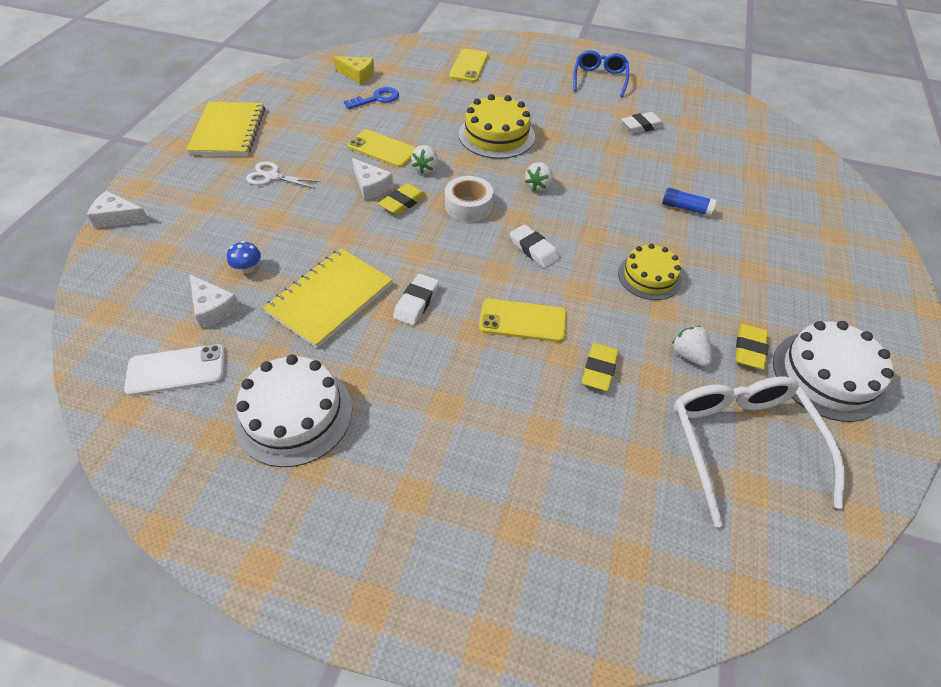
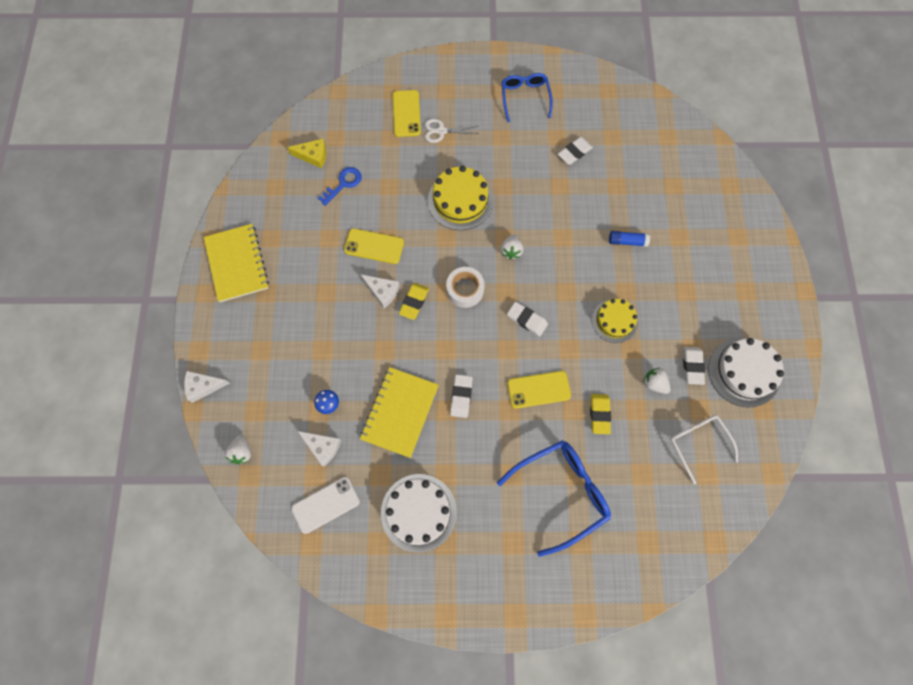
camera: 15 degrees left, 20 degrees up
white scissors [246,161,321,189] -> white scissors moved to [425,119,479,143]
white strawberry [411,145,439,174] -> white strawberry moved to [225,435,251,464]
white glasses [673,376,845,527] -> white glasses [670,415,738,484], size x0.65
yellow eraser [736,324,768,369] -> white eraser [683,347,705,385]
none -> blue glasses [497,440,611,557]

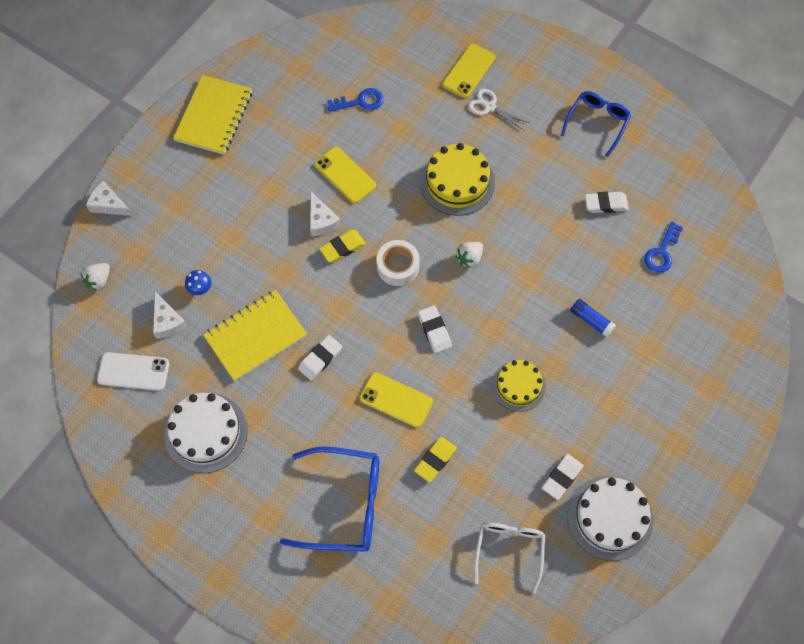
camera: 35 degrees right, 5 degrees down
yellow cheese [287,139,326,169] -> none
white strawberry [643,368,671,394] -> none
none -> blue key [644,222,683,273]

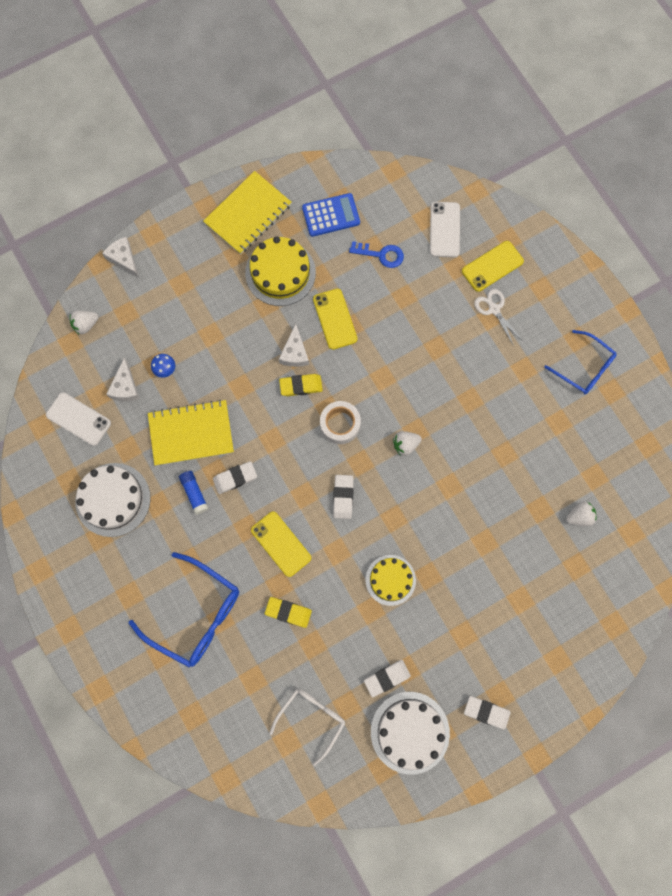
camera: 25 degrees right, 10 degrees up
yellow eraser [414,437,457,482] -> yellow eraser turned 45 degrees clockwise [265,597,312,628]
yellow cake [420,143,495,216] -> yellow cake moved to [245,236,316,306]
blue glasses [561,91,631,157] -> blue glasses turned 75 degrees clockwise [544,330,616,394]
blue glue stick [570,299,616,337] -> blue glue stick moved to [179,471,209,515]
white eraser [585,192,629,213] -> white eraser moved to [464,696,511,730]
blue key [644,222,683,273] -> white strawberry [566,501,596,526]
none -> blue calculator [302,193,360,237]
none -> white phone [430,202,460,258]

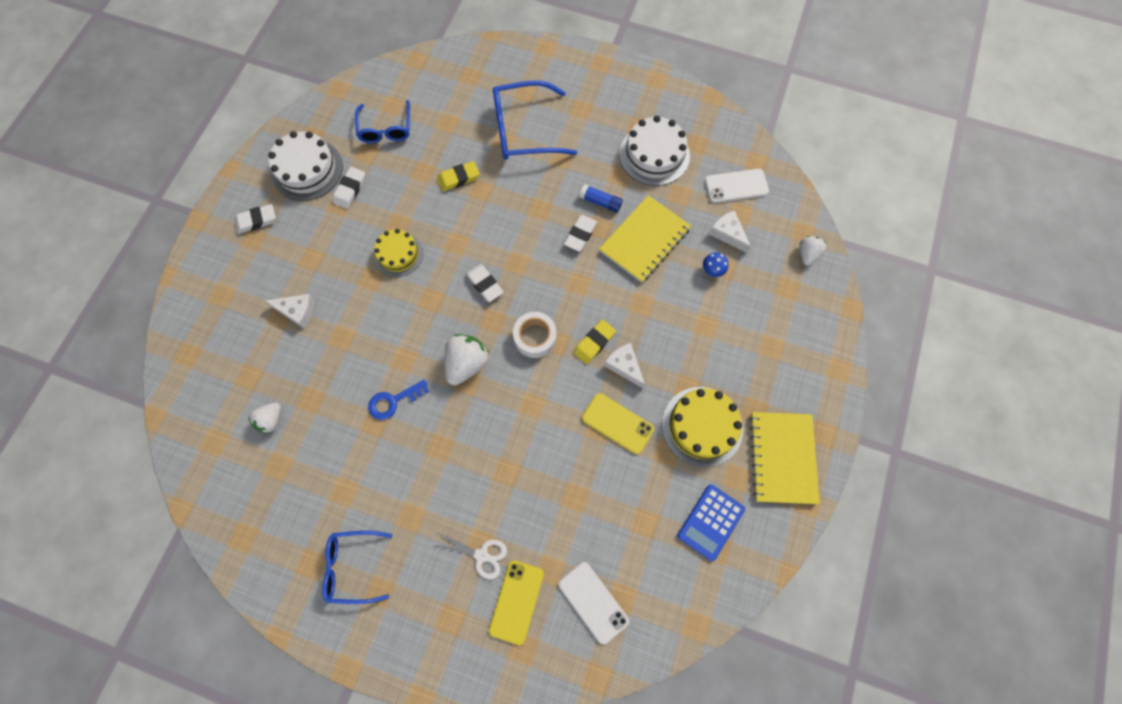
camera: 140 degrees right, 5 degrees down
white cheese [102,237,139,278] -> white cheese moved to [265,294,314,328]
yellow phone [251,511,311,577] -> none
white glasses [269,688,345,766] -> blue glasses [355,100,410,143]
blue key [349,241,404,268] -> blue key moved to [368,380,429,420]
white strawberry [393,431,422,456] -> white strawberry [445,334,489,385], size x1.64

